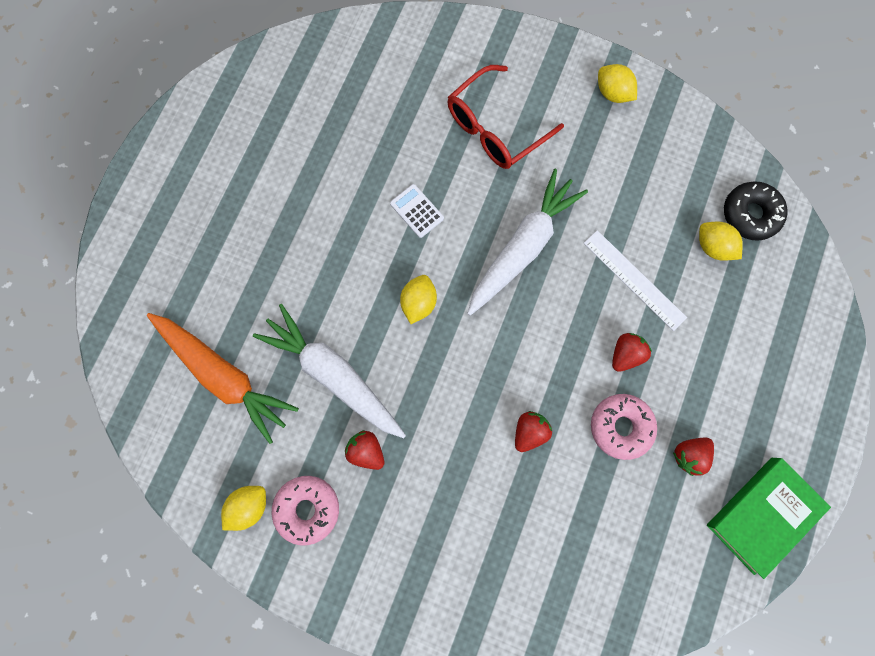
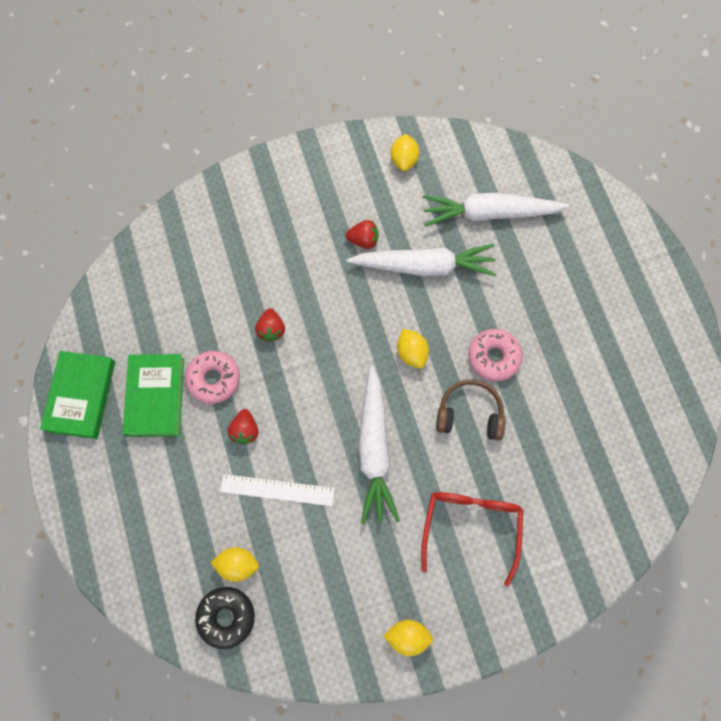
camera: 140 degrees right, 5 degrees down
orange carrot [147,313,299,444] -> white carrot [422,193,569,227]
pink donut [272,476,339,546] -> pink donut moved to [468,329,523,381]
white calculator [390,184,444,238] -> brown headphones [436,379,506,441]
red strawberry [673,438,714,476] -> green book [123,354,184,437]

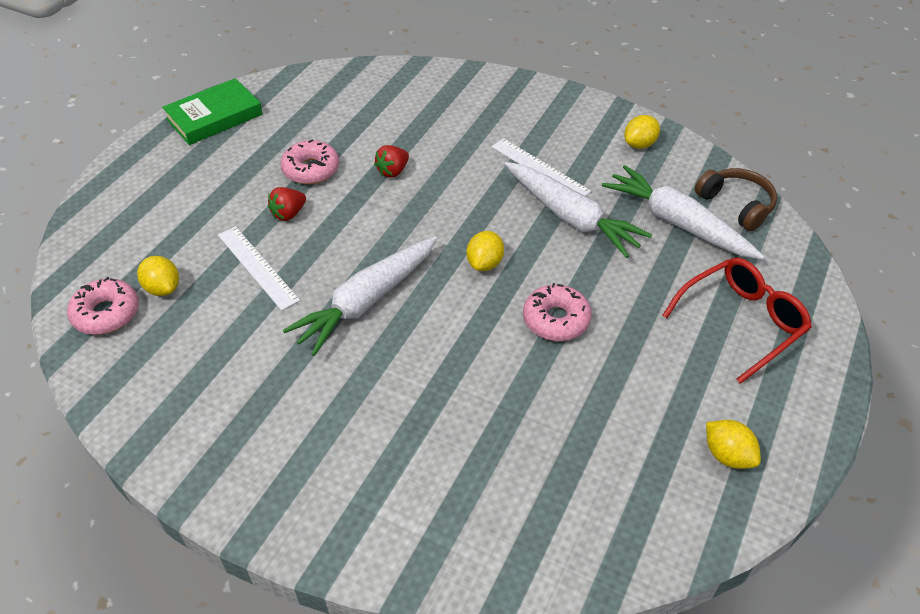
camera: 45 degrees right, 25 degrees down
green book [123,354,184,437] -> none
black donut [195,587,255,649] -> pink donut [67,277,139,335]
red strawberry [345,220,379,249] -> white ruler [491,138,591,196]
yellow lemon [384,620,433,656] -> yellow lemon moved to [706,420,761,469]
red glasses [421,492,523,587] -> red glasses moved to [662,258,812,384]
brown headphones [436,379,506,441] -> brown headphones moved to [695,168,777,231]

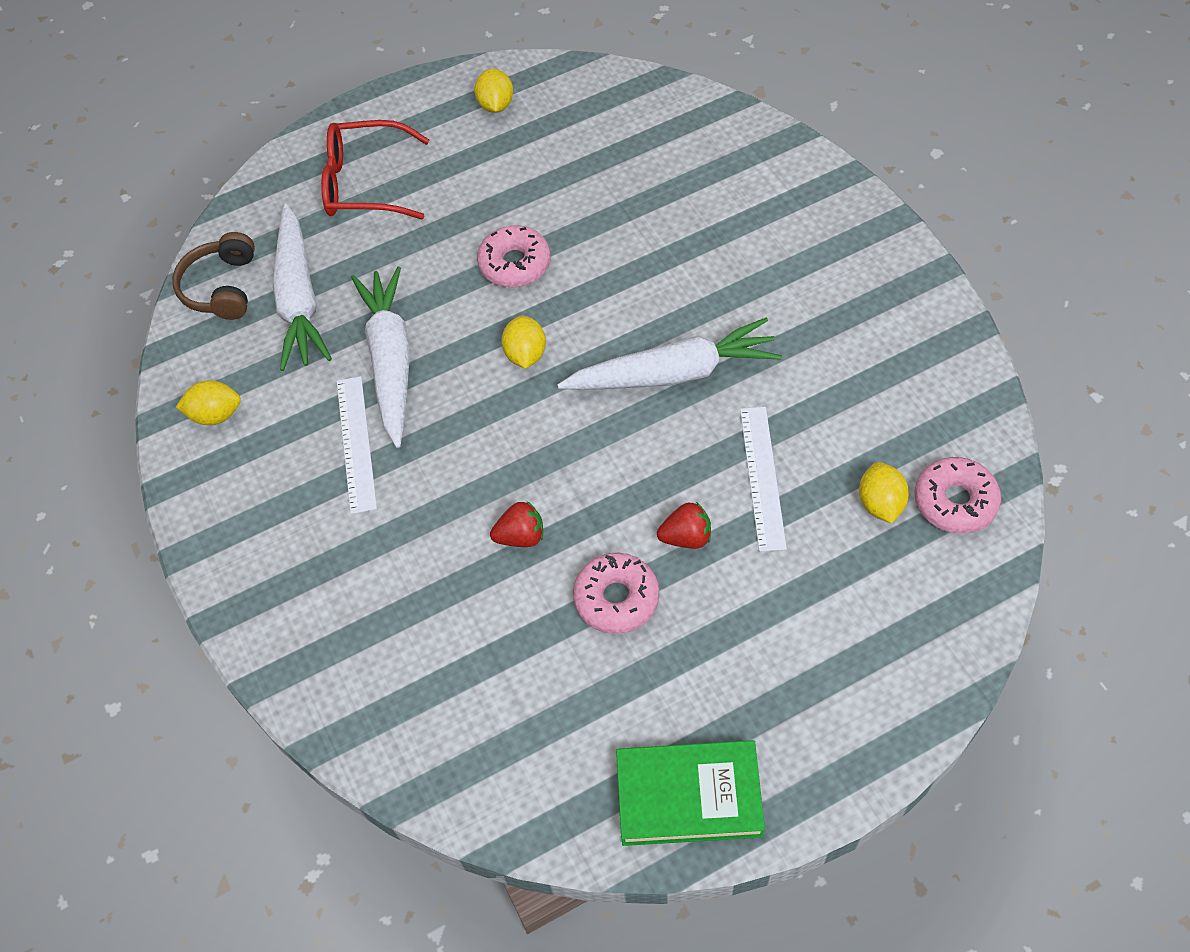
camera: 140 degrees left, 10 degrees up
yellow lemon [467,231,504,271] -> yellow lemon turned 60 degrees counterclockwise [501,315,546,369]

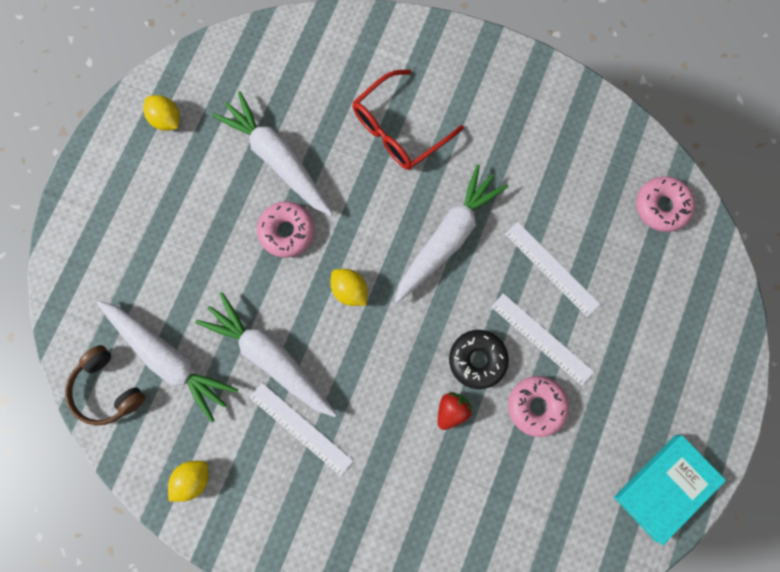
camera: 45 degrees left, 20 degrees up
red glasses [321,120,429,219] -> red glasses moved to [353,69,464,170]
green book [616,740,765,846] -> turquoise book [614,435,726,546]
red strawberry [657,502,711,549] -> white ruler [491,293,594,386]
yellow lemon [859,462,909,524] -> none
none -> white carrot [212,91,333,216]
none -> black donut [449,330,509,389]

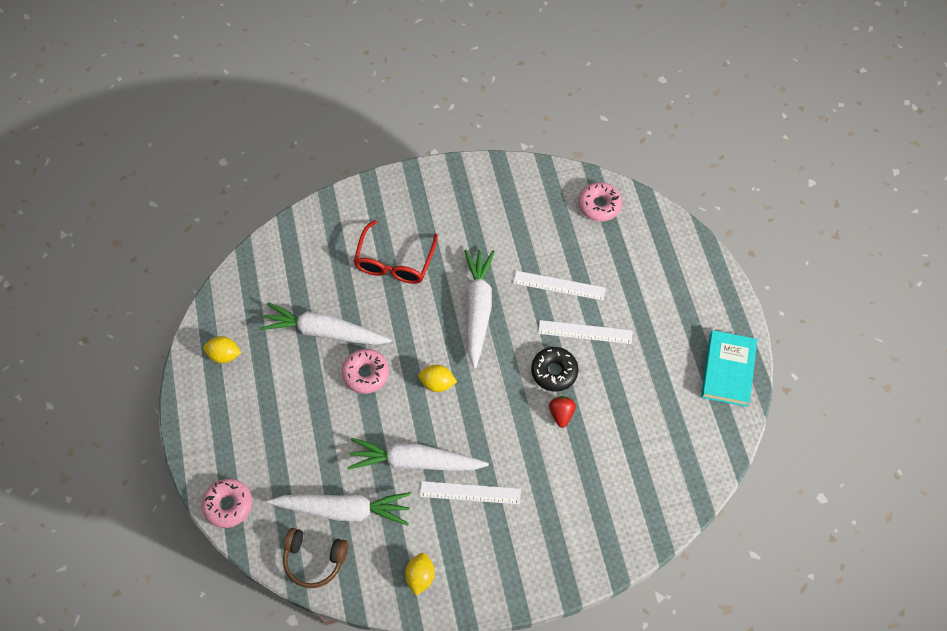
camera: 35 degrees left, 15 degrees down
pink donut [508,376,569,437] -> pink donut moved to [202,479,252,528]

